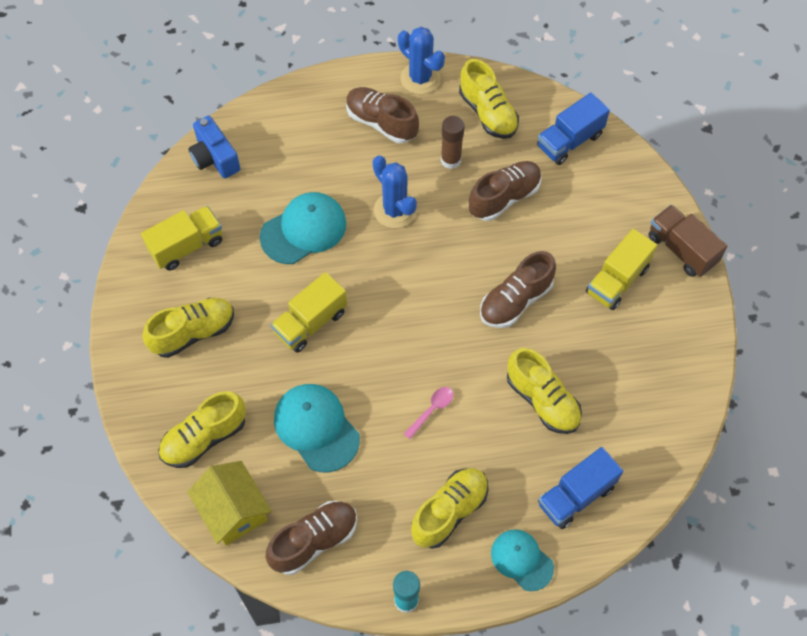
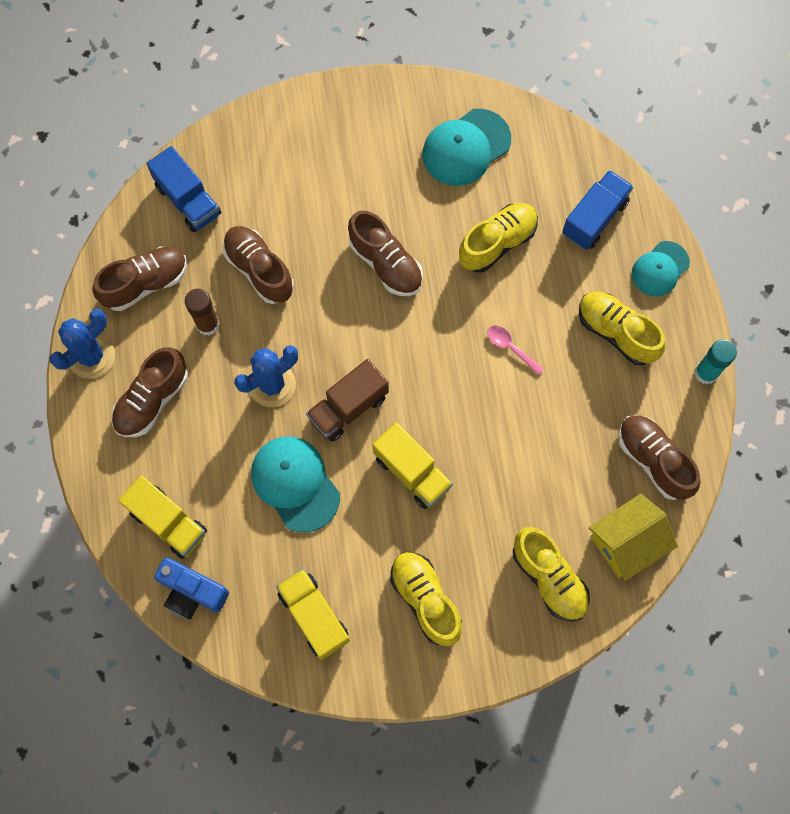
camera: 90 degrees left, 10 degrees up
blue camera [188,116,241,178] -> blue camera turned 60 degrees clockwise [154,557,229,619]
turquoise cap [274,384,360,473] -> turquoise cap moved to [422,109,511,186]
yellow shoe [459,59,519,139] -> brown shoe [92,247,187,311]
blue truck [538,447,623,529] -> blue truck turned 105 degrees counterclockwise [562,170,634,250]
yellow truck [586,229,657,310] -> yellow truck moved to [118,476,207,559]
brown truck [648,205,727,277] -> brown truck moved to [306,359,389,442]

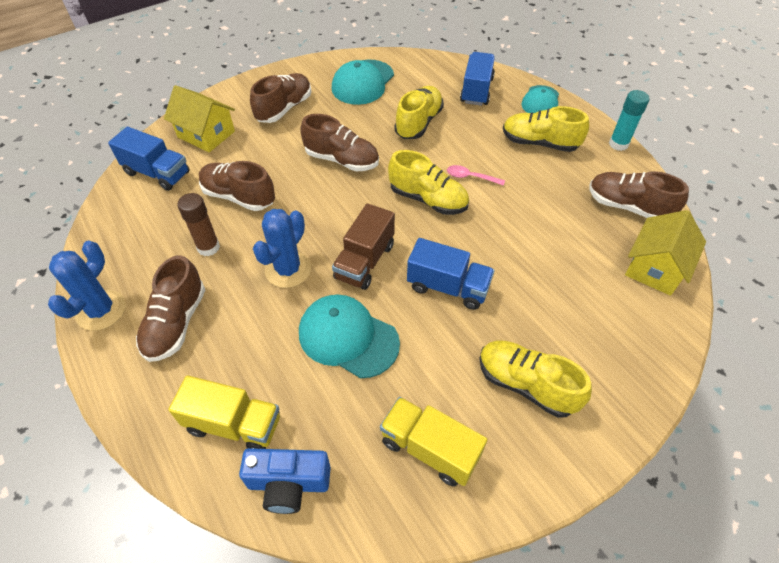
camera: 25 degrees left, 20 degrees down
brown shoe [92,247,187,311] -> brown shoe moved to [250,73,311,123]
yellow truck [372,422,453,509] -> blue truck [407,238,495,310]
yellow shoe [513,527,590,622] -> yellow shoe moved to [388,150,469,215]
none -> yellow house [164,85,235,152]

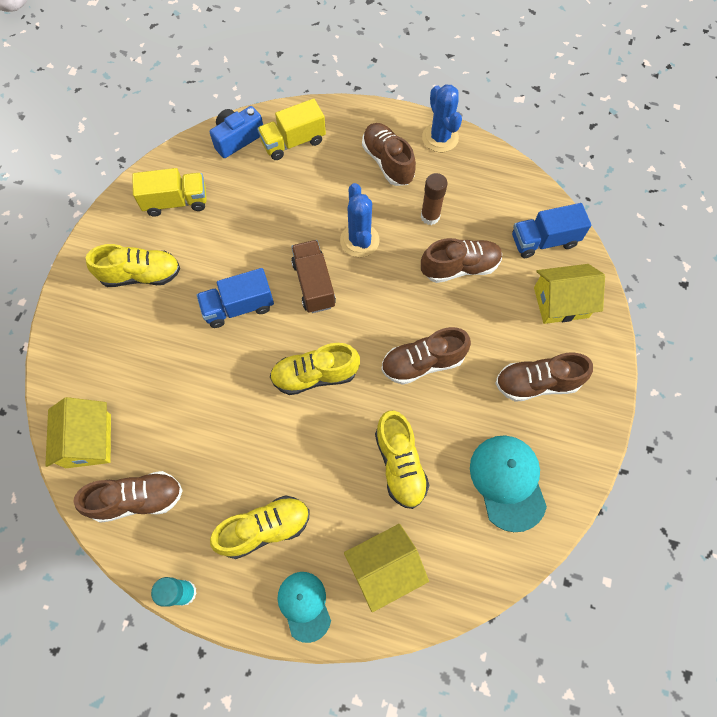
camera: 140 degrees right, 15 degrees up
brown shoe [250,73,311,123] -> brown shoe turned 90 degrees clockwise [495,353,593,402]
turquoise cap [299,294,400,378] -> none
pink spoon [447,165,505,186] -> none
blue truck [460,52,495,106] -> yellow house [344,524,429,612]

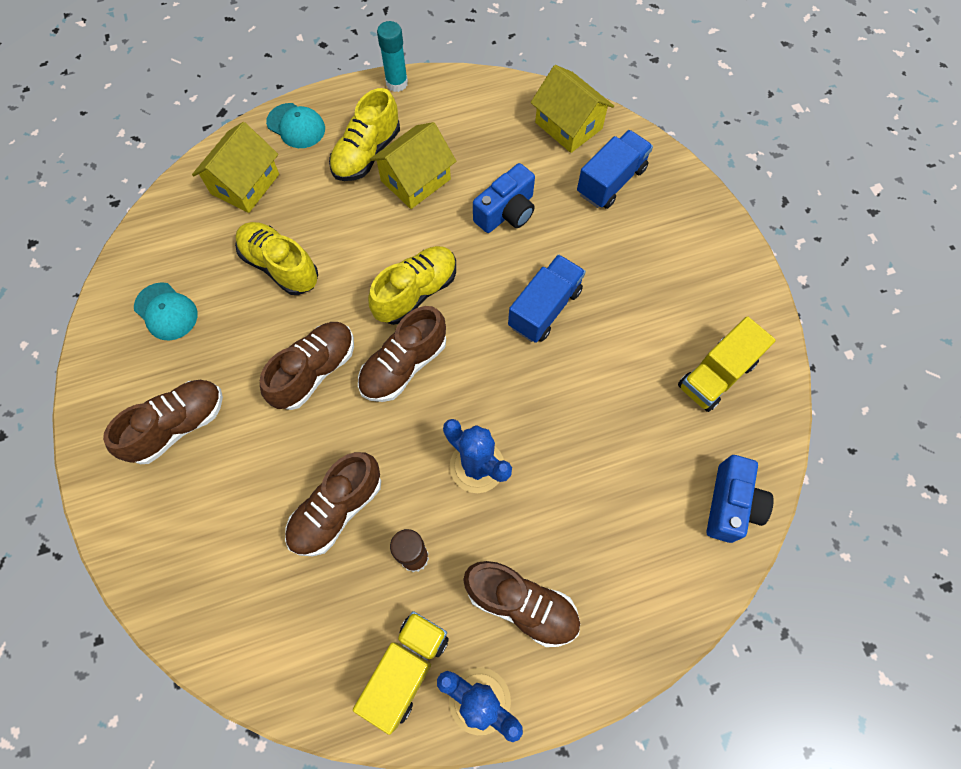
camera: 145 degrees right, 0 degrees up
brown shoe [73,471,183,523] -> brown shoe moved to [358,306,446,402]
yellow shoe [86,244,180,287] -> none
yellow truck [257,99,326,160] -> yellow truck moved to [353,611,449,735]
brown truck [291,240,336,313] -> none
turquoise cap [470,435,547,532] -> turquoise cap [134,282,198,341], size x0.65
blue truck [512,203,591,258] -> blue truck moved to [577,130,653,209]
yellow house [534,264,605,324] -> yellow house moved to [370,122,456,209]
none -> blue camera [473,163,535,233]

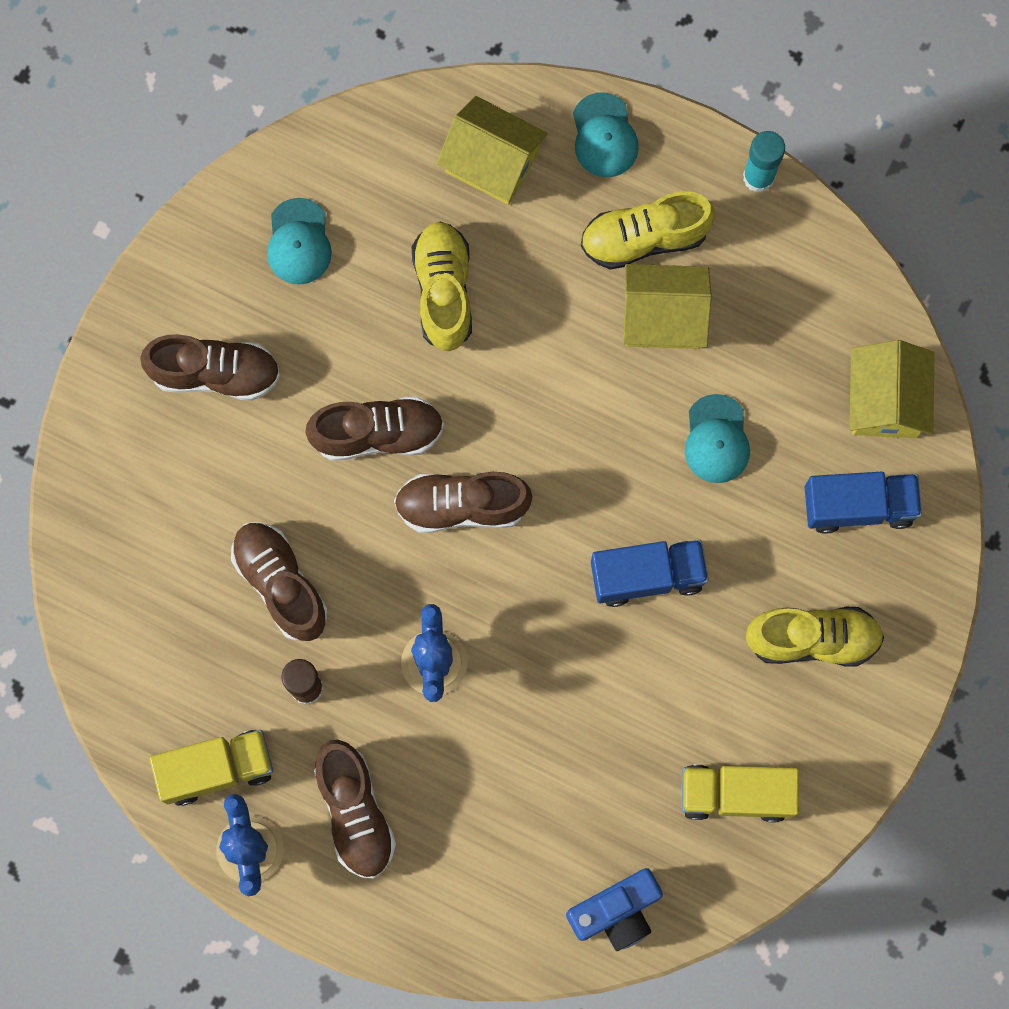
camera: 45 degrees right, 10 degrees up
yellow house [192,122,279,213] -> yellow house turned 45 degrees clockwise [436,96,548,205]
brown shoe [285,452,381,556] -> brown shoe turned 60 degrees clockwise [231,522,328,641]
yellow shoe [368,246,456,325] -> yellow shoe moved to [746,607,884,666]
blue camera [473,163,535,233] -> turquoise cap [685,394,750,483]

